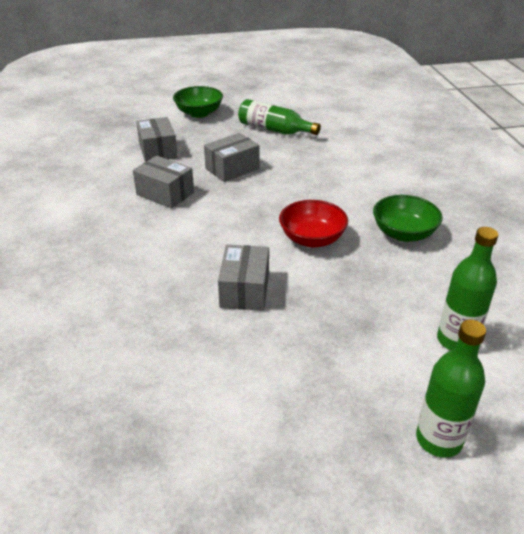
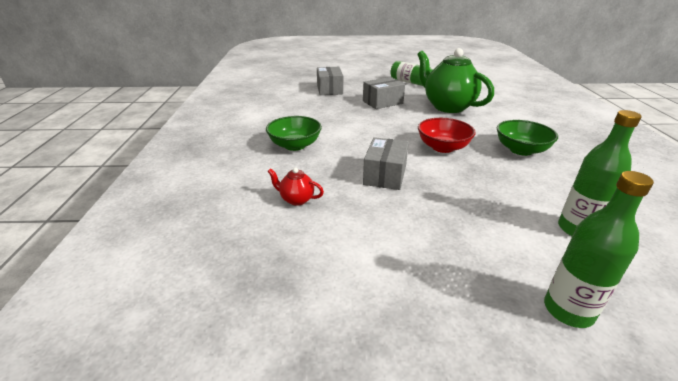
camera: 10 degrees right, 5 degrees down
grey box [133,156,194,208] -> none
green bowl [173,86,223,118] -> green bowl moved to [266,116,322,151]
none -> red teapot [267,167,324,206]
none -> green teapot [417,48,494,113]

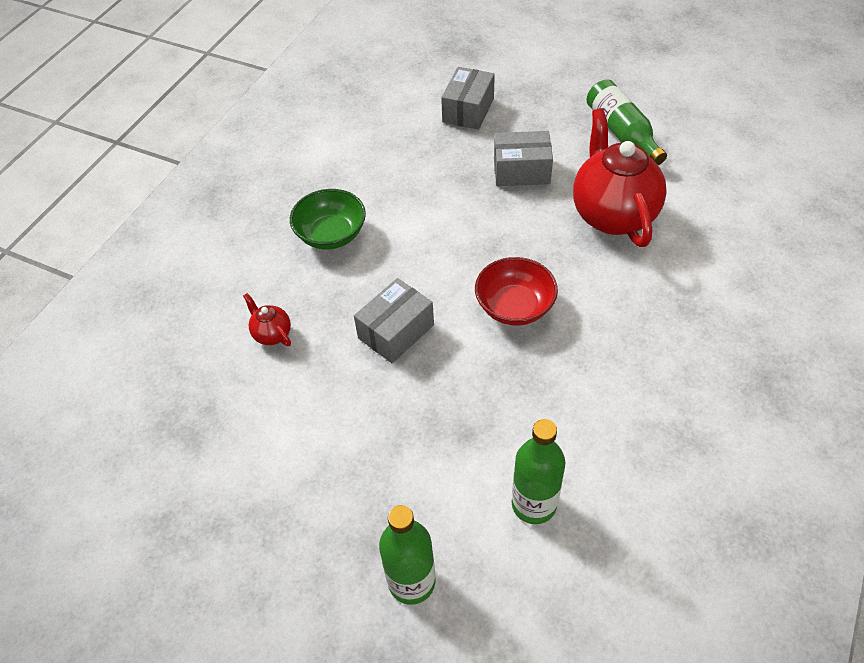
camera: 30 degrees right, 20 degrees up
green teapot [417,48,494,113] -> red teapot [573,108,667,247]
green bowl [497,120,558,156] -> none

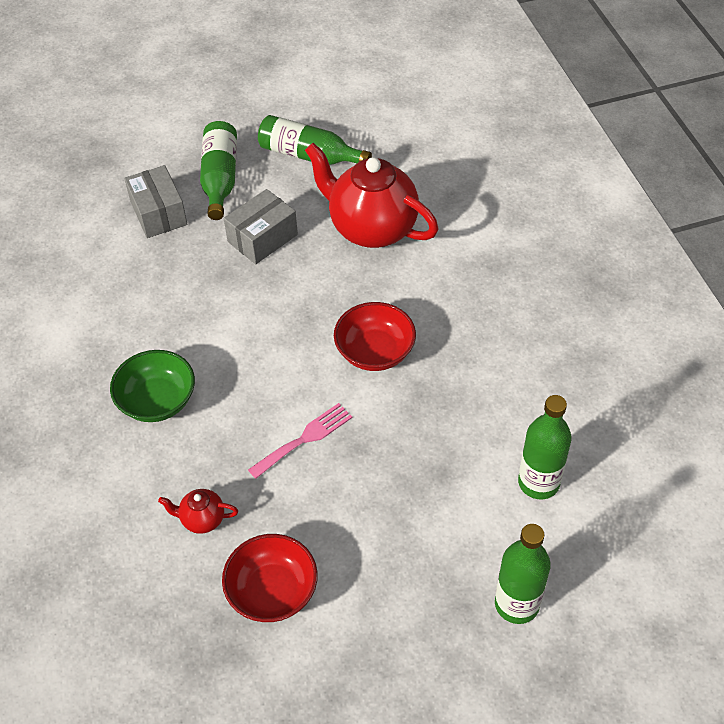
camera: 45 degrees left, 0 degrees up
grey box [354,278,434,363] -> pink fork [248,403,352,479]
none -> green bottle [200,121,237,220]
none -> red bowl [222,534,318,622]

